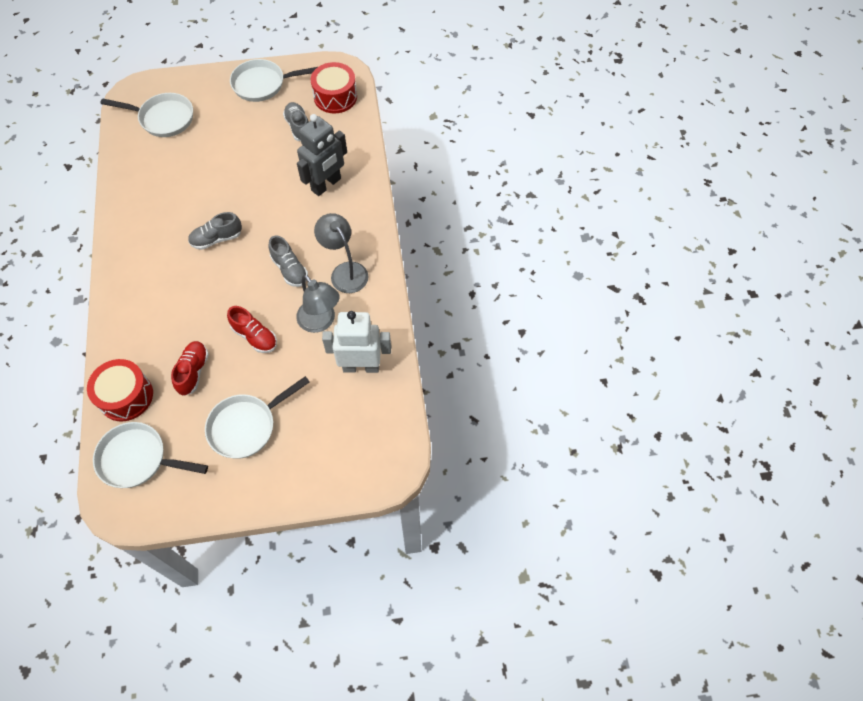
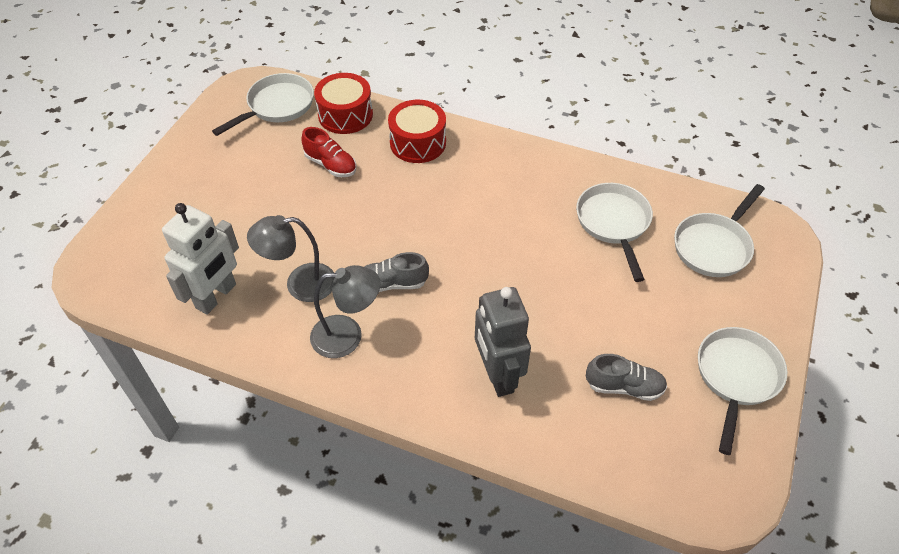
camera: 120 degrees right, 10 degrees down
grey shoe [188,212,242,250] -> none
white pan [205,376,310,459] -> white pan moved to [576,183,653,282]
red shoe [227,306,277,353] -> none
red drum [311,62,357,114] -> red drum moved to [388,100,446,163]

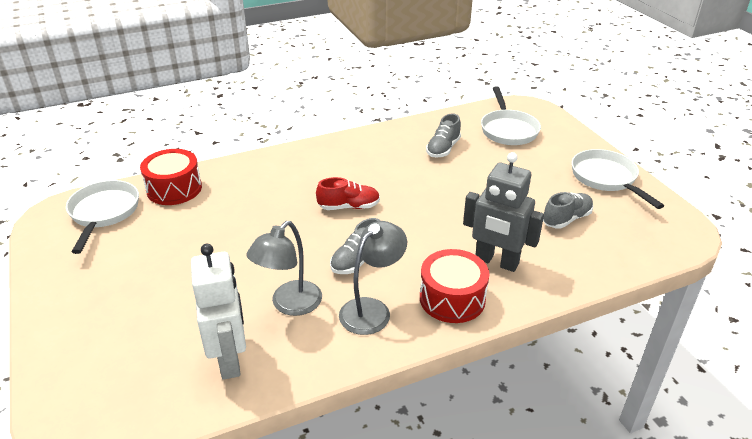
camera: 45 degrees left, 15 degrees down
red shoe [301,127,356,177] -> red shoe moved to [316,177,380,210]
red drum [388,100,446,163] -> red drum moved to [420,249,490,323]
white pan [576,183,653,282] -> grey shoe [426,113,461,158]

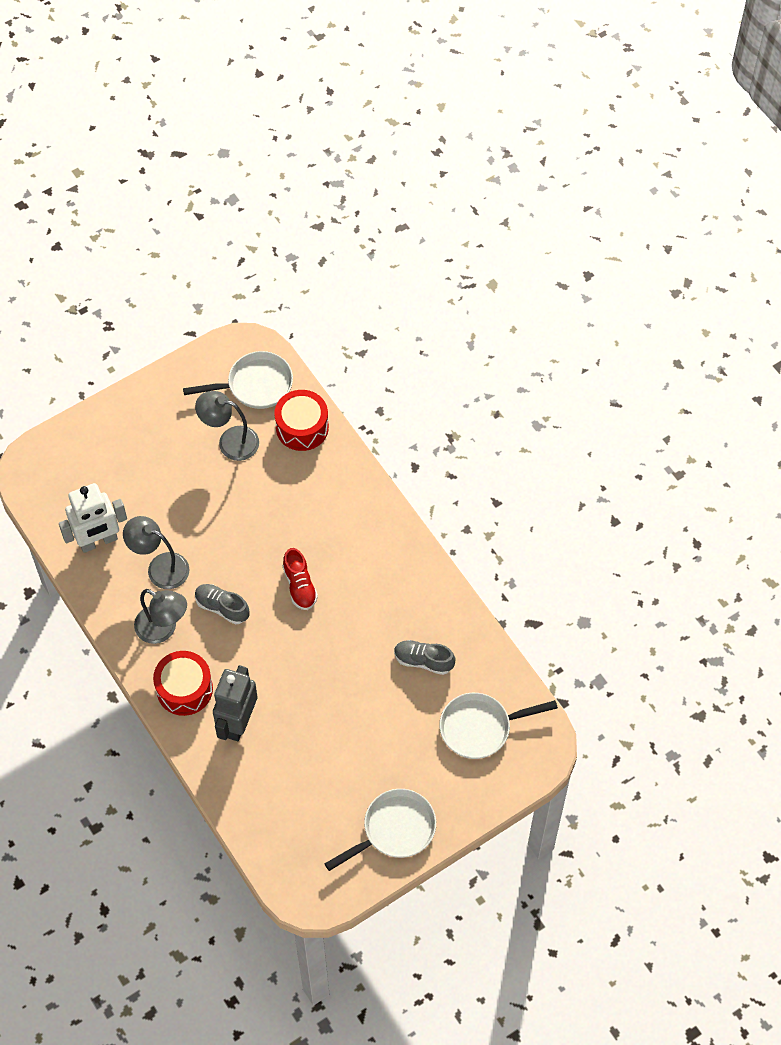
camera: 80 degrees right, 25 degrees up
grey shoe [543,192,593,229] -> none
none -> grey lamp [195,391,259,461]

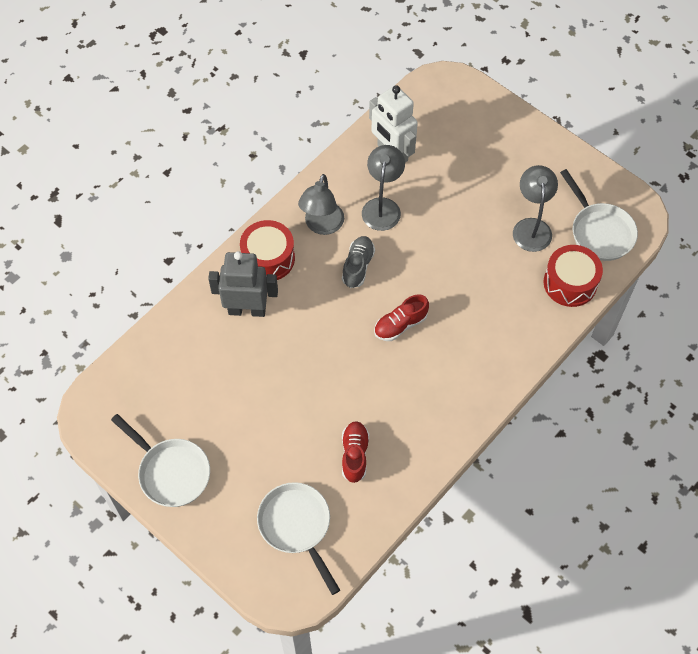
camera: 75 degrees right, 0 degrees up
grey shoe [394,640,455,675] -> red shoe [342,421,369,483]

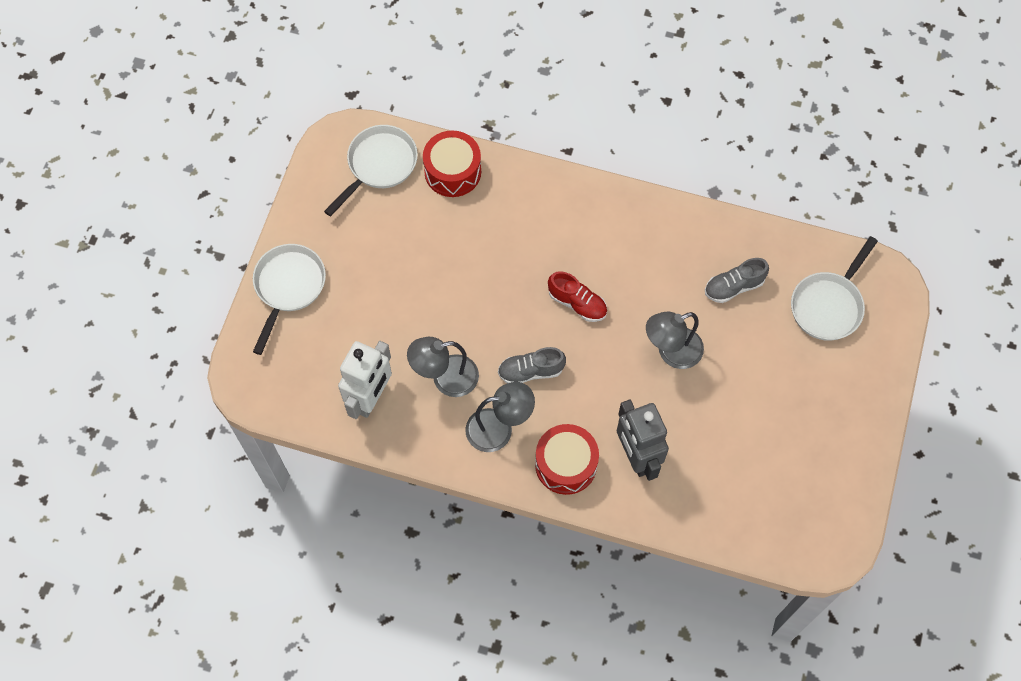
camera: 115 degrees left, 5 degrees up
white pan [111,414,210,507] -> white pan moved to [253,244,326,355]
red shoe [342,421,369,483] -> grey shoe [705,258,769,303]
grey lamp [513,165,558,252] -> grey lamp moved to [646,312,704,369]

